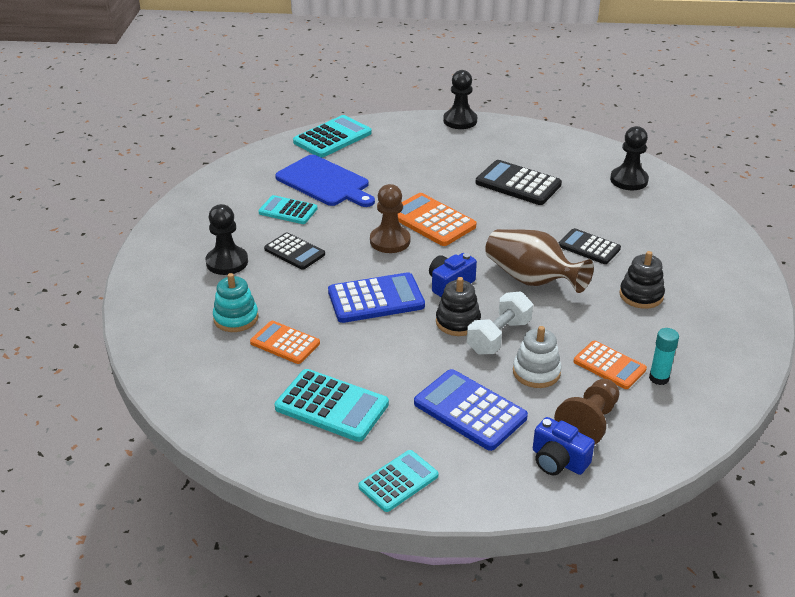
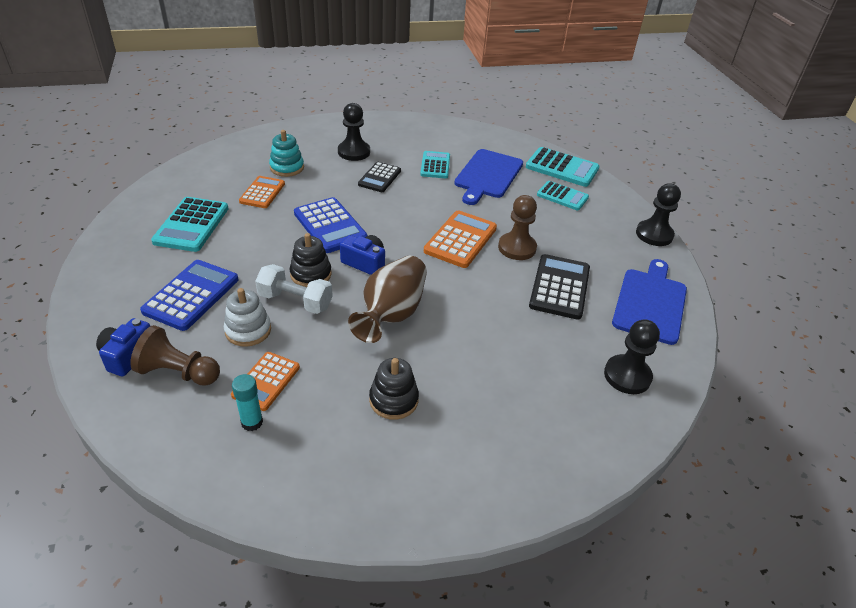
camera: 70 degrees right, 5 degrees up
turquoise calculator [359,450,438,512] -> turquoise calculator moved to [537,181,589,210]
brown pawn [370,184,410,253] -> brown pawn moved to [498,195,537,260]
black calculator [558,228,621,264] -> none
none -> blue cutting board [612,259,687,345]

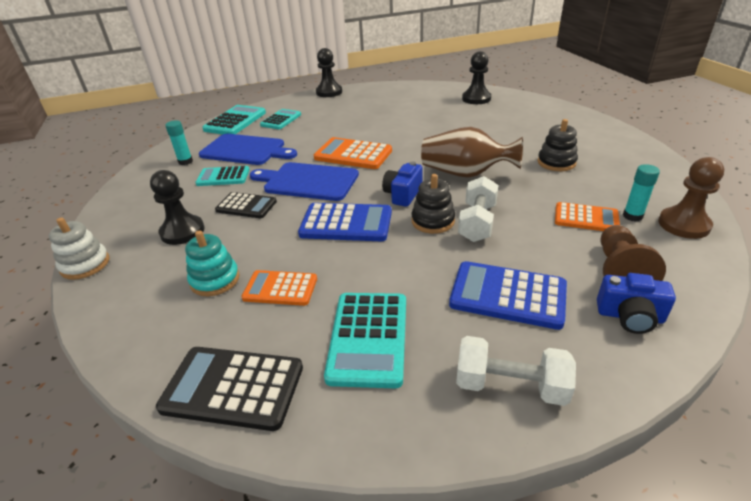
camera: 90 degrees left, 5 degrees down
turquoise calculator [151,197,229,252] -> turquoise calculator turned 90 degrees clockwise [324,293,406,389]
white stacking toy [224,288,271,347] -> white stacking toy moved to [49,217,109,280]
blue calculator [294,197,367,253] -> blue calculator turned 45 degrees clockwise [298,203,392,241]
brown pawn [498,195,537,260] -> brown pawn moved to [658,157,724,239]
black calculator [529,254,590,320] -> black calculator moved to [156,347,303,431]
blue cutting board [612,259,687,345] -> blue cutting board moved to [250,162,359,201]
none -> turquoise glue stick [165,120,193,165]
none -> white dumbbell [456,336,576,406]

